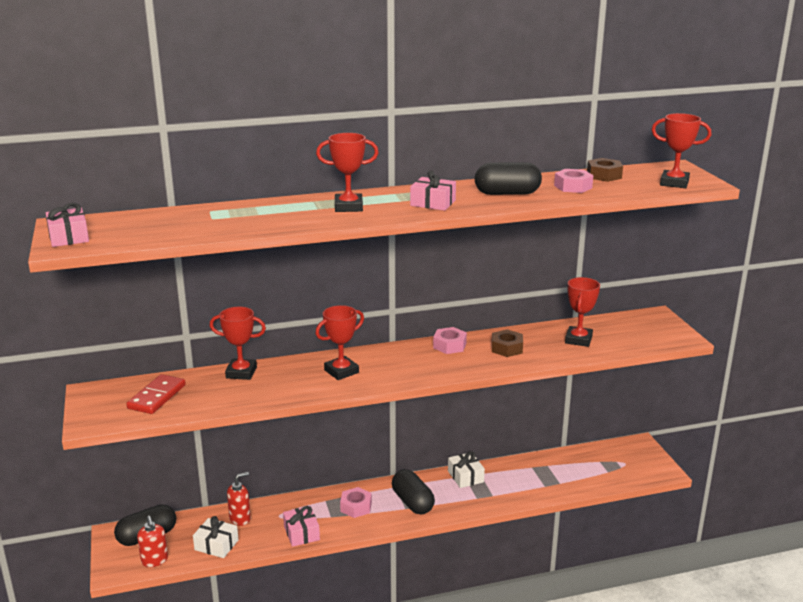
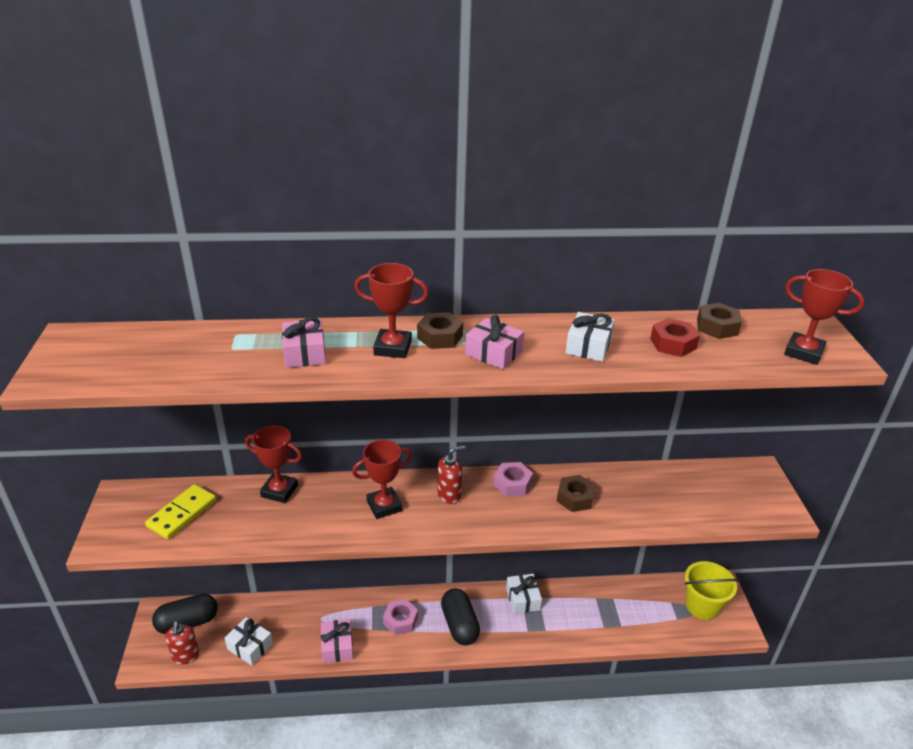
camera: 10 degrees right, 10 degrees up
pink gift [46,203,89,247] -> pink gift moved to [282,317,326,368]
red domino [127,374,186,414] -> yellow domino [145,484,217,539]
red soap dispenser [227,472,251,526] -> red soap dispenser moved to [437,446,466,504]
black capsule [475,162,542,195] -> white gift [565,312,615,362]
pink nut [554,169,593,193] -> red nut [650,318,700,357]
red trophy [565,277,600,347] -> none
none -> brown nut [417,312,463,349]
none -> yellow bucket [685,561,739,620]

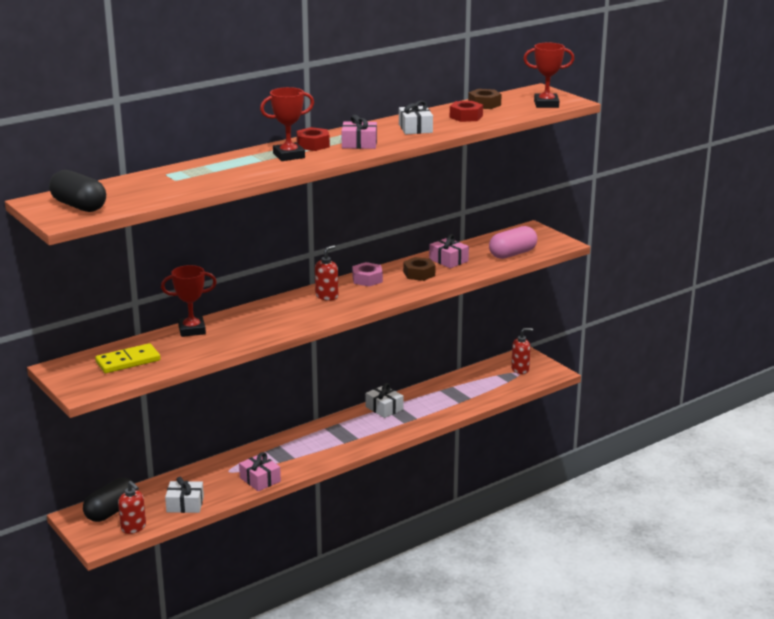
camera: 30 degrees left, 10 degrees down
yellow domino [145,484,217,539] -> yellow domino turned 60 degrees clockwise [95,343,160,373]
pink gift [282,317,326,368] -> pink gift moved to [429,234,469,268]
red trophy [352,439,413,519] -> none
pink nut [383,599,418,635] -> none
brown nut [417,312,463,349] -> red nut [296,127,330,151]
black capsule [441,588,480,645] -> black capsule moved to [49,170,106,212]
yellow bucket [685,561,739,620] -> red soap dispenser [511,328,533,374]
none -> pink capsule [489,226,537,259]

